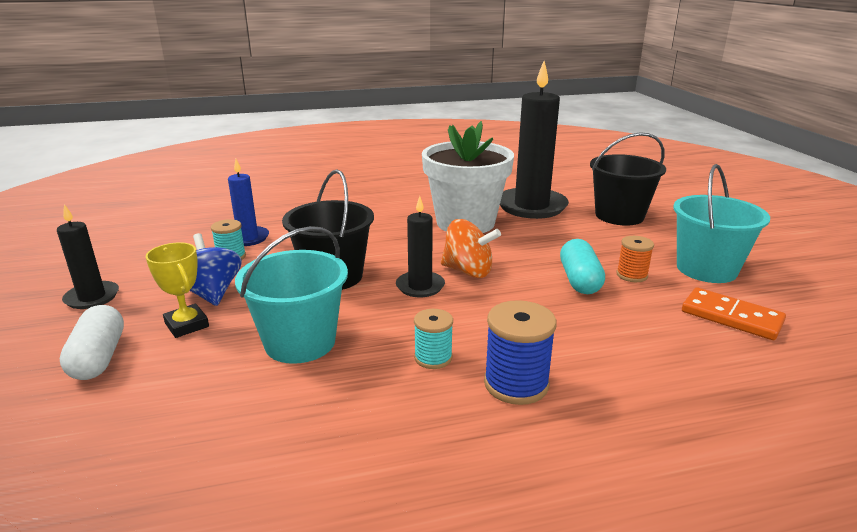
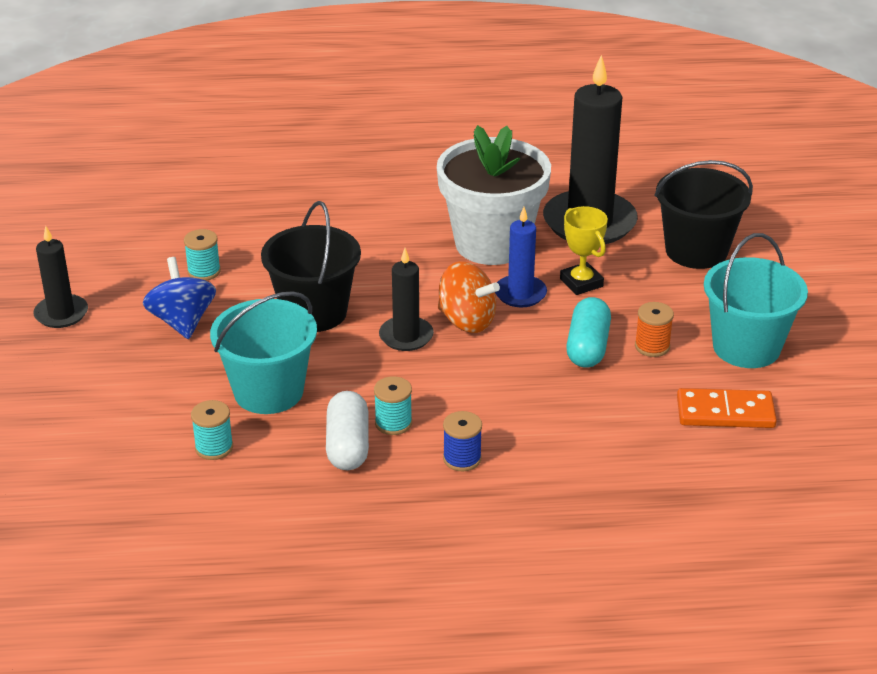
camera: 10 degrees right, 10 degrees up
white capsule [60,305,124,380] -> white capsule moved to [326,391,369,470]
yellow trophy [146,242,209,338] -> yellow trophy moved to [560,206,608,295]
blue candle [228,159,269,246] -> blue candle moved to [495,207,547,308]
blue spool [484,300,557,405] -> blue spool [443,411,482,471], size x0.63
orange domino [682,287,786,340] -> orange domino turned 45 degrees counterclockwise [677,388,777,428]
none -> turquoise spool [191,400,233,460]

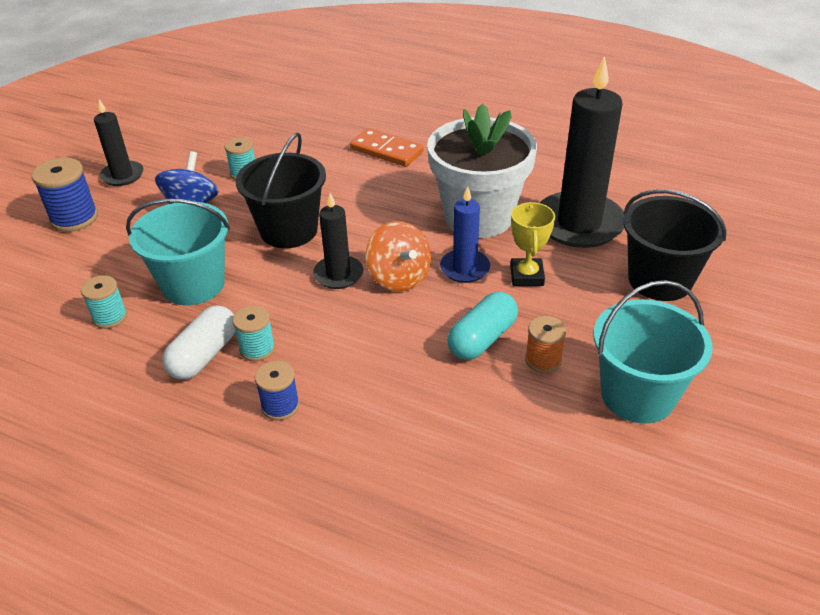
camera: 30 degrees right, 5 degrees up
orange domino [677,388,777,428] -> orange domino moved to [350,128,424,167]
none -> blue spool [32,157,98,232]

